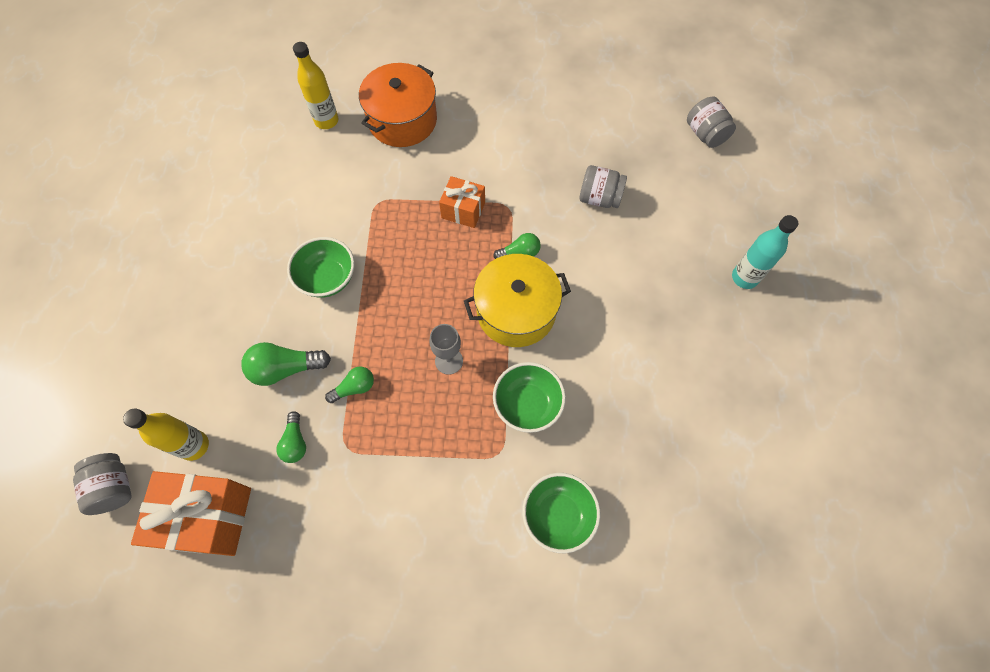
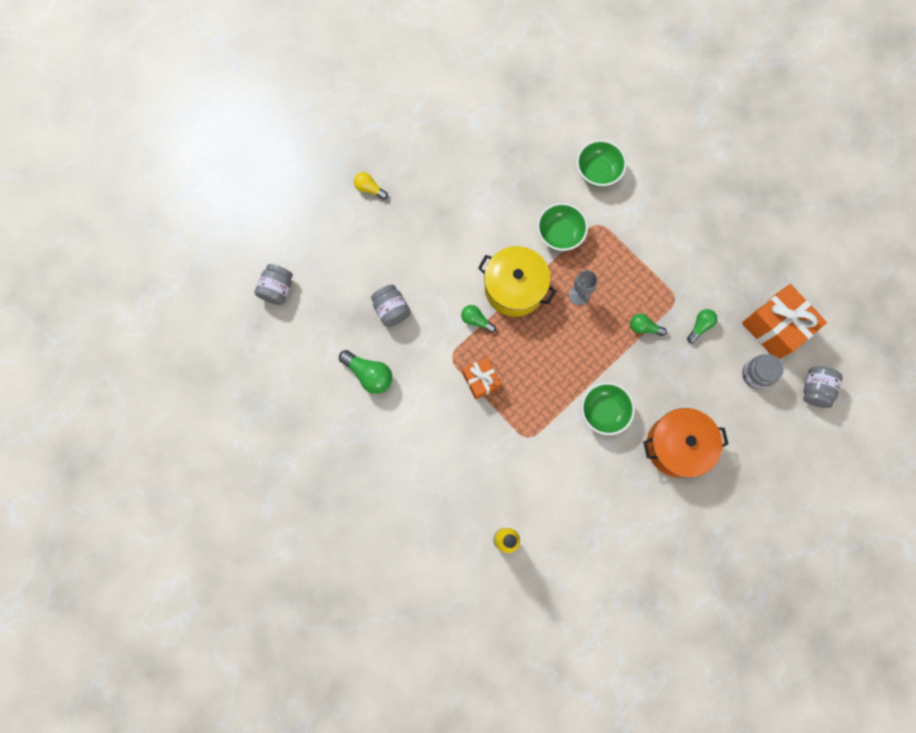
camera: 135 degrees left, 10 degrees up
yellow bottle [123,409,209,461] -> grey jar [742,354,784,389]
green light bulb [241,342,331,386] -> green light bulb moved to [339,350,392,394]
orange pot [359,63,437,147] -> orange pot moved to [643,408,728,478]
turquoise bottle [732,215,798,289] -> yellow light bulb [354,172,388,200]

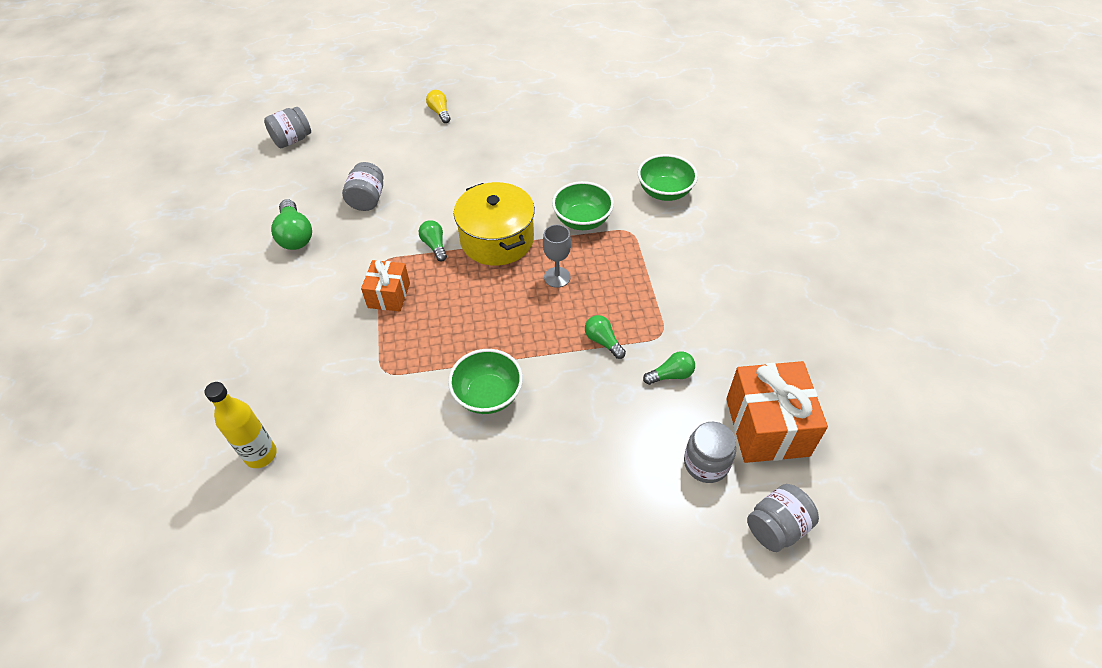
camera: 35 degrees right, 25 degrees down
orange pot [643,408,728,478] -> none

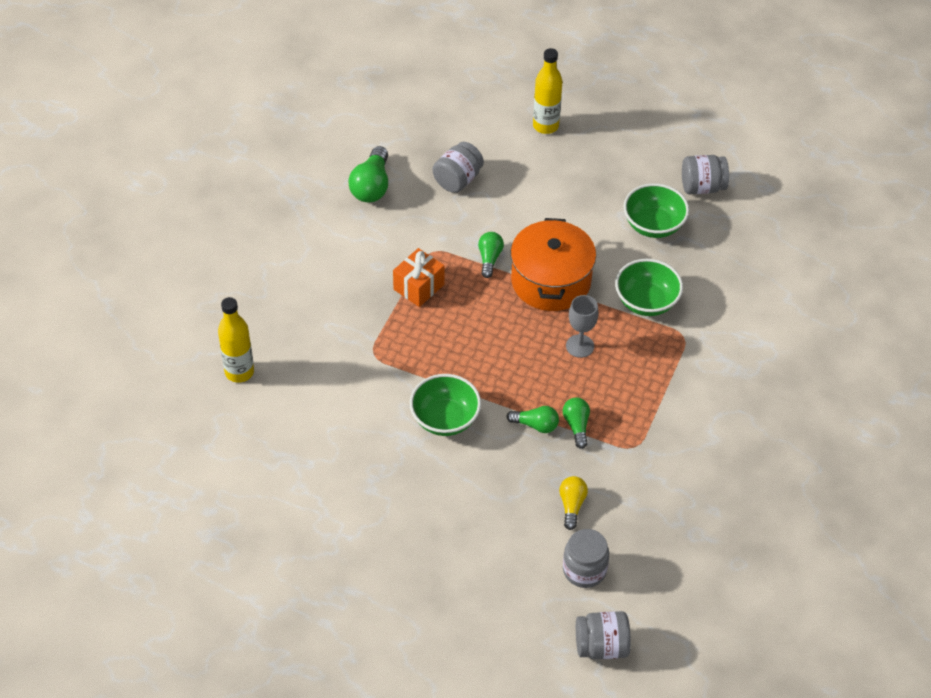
camera: 30 degrees right, 0 degrees up
grey jar [264,107,311,148] -> grey jar moved to [682,155,729,194]
yellow light bulb [426,90,450,123] -> yellow light bulb moved to [559,476,588,530]
yellow pot [454,182,535,266] -> orange pot [511,218,596,311]
green bowl [638,154,698,201] -> green bowl moved to [623,183,689,238]
green light bulb [643,351,695,385] -> green light bulb moved to [506,406,559,433]
orange gift [726,361,828,463] -> none
none -> yellow bottle [533,48,562,134]

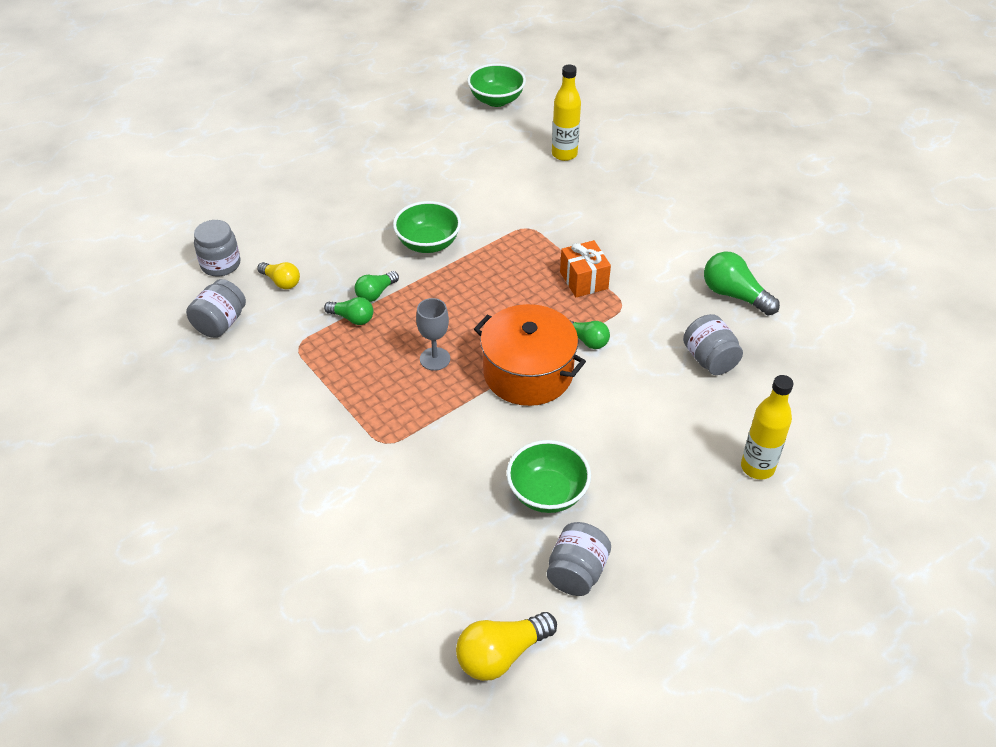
camera: 120 degrees right, 5 degrees down
grey jar [576,611,631,659] -> grey jar moved to [186,279,246,338]
green bowl [615,259,683,316] -> green bowl moved to [467,63,526,107]
none -> yellow light bulb [456,612,557,681]

